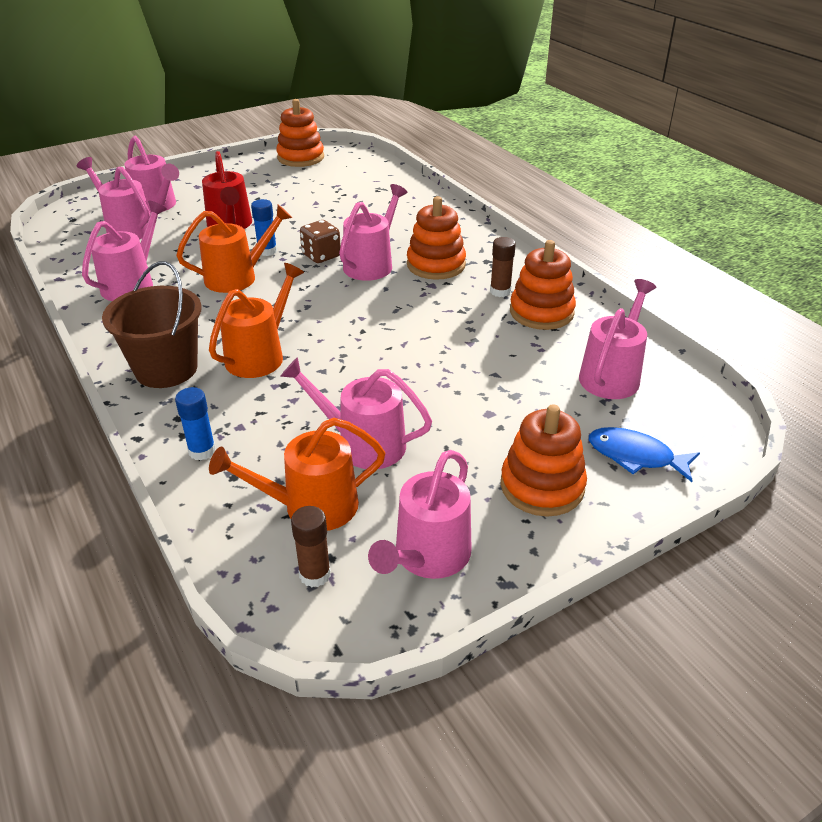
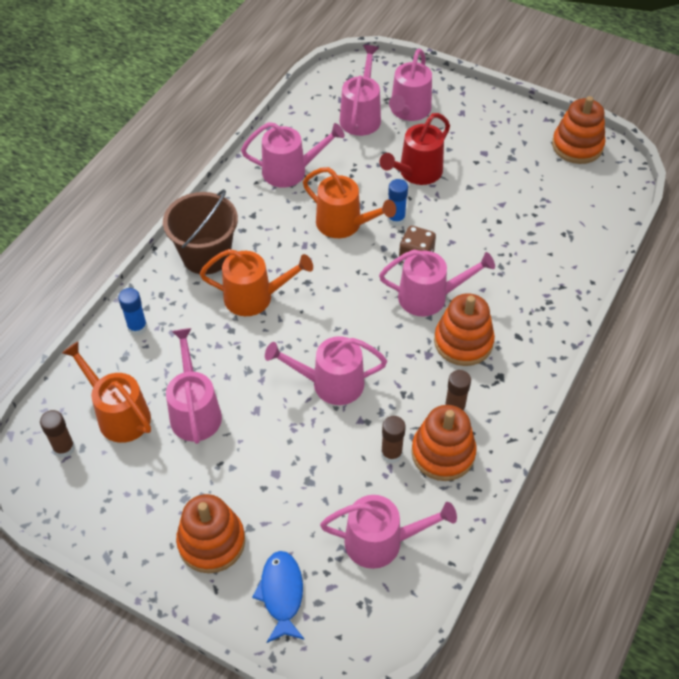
camera: 60 degrees right, 15 degrees up
pink watering can [368,450,472,579] -> pink watering can moved to [265,336,387,405]
none -> brown glue stick [381,416,406,463]

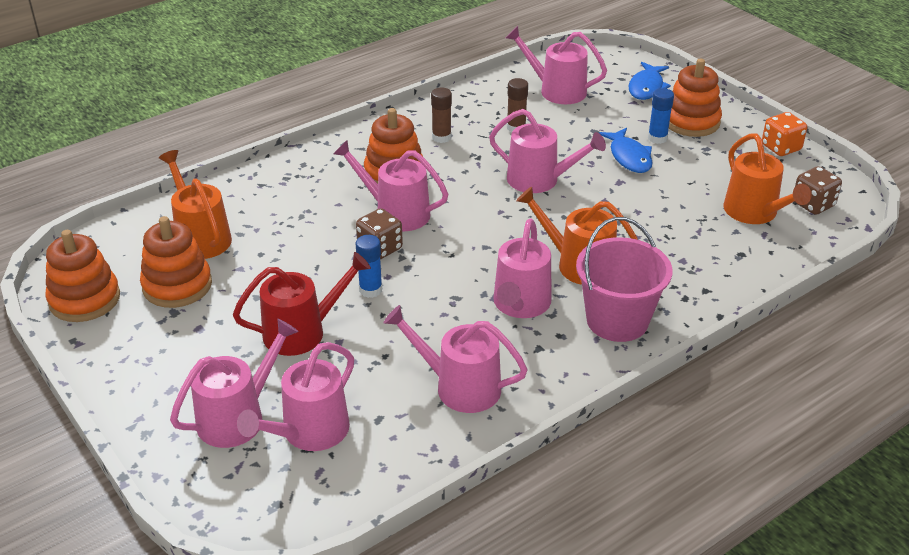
camera: 155 degrees left, 15 degrees down
brown glue stick [40,410,75,458] -> brown dice [794,166,842,215]
blue glue stick [118,288,147,335] -> blue glue stick moved to [648,88,674,144]
brown bucket [163,189,238,275] -> pink bucket [576,217,672,342]
pink watering can [166,328,222,444] -> pink watering can moved to [493,218,552,318]
orange watering can [303,167,396,238] -> orange watering can moved to [159,150,232,259]
orange stacking toy [411,405,476,481] -> orange stacking toy moved to [140,216,212,308]
none -> blue fish [599,128,653,173]
none -> orange dice [762,112,807,156]

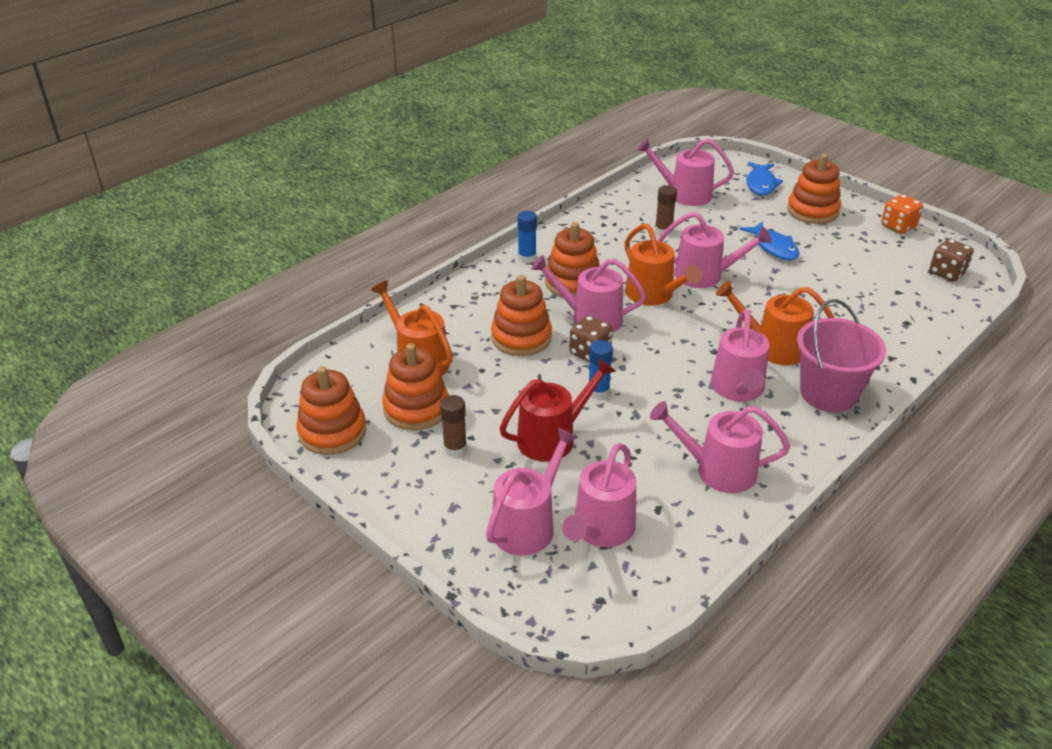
camera: 10 degrees left, 0 degrees up
brown glue stick [431,88,452,143] -> brown glue stick moved to [440,395,467,457]
blue glue stick [648,88,674,144] -> blue glue stick moved to [517,211,537,263]
orange watering can [724,133,812,224] -> orange watering can moved to [625,224,702,306]
none -> orange stacking toy [491,275,552,356]

